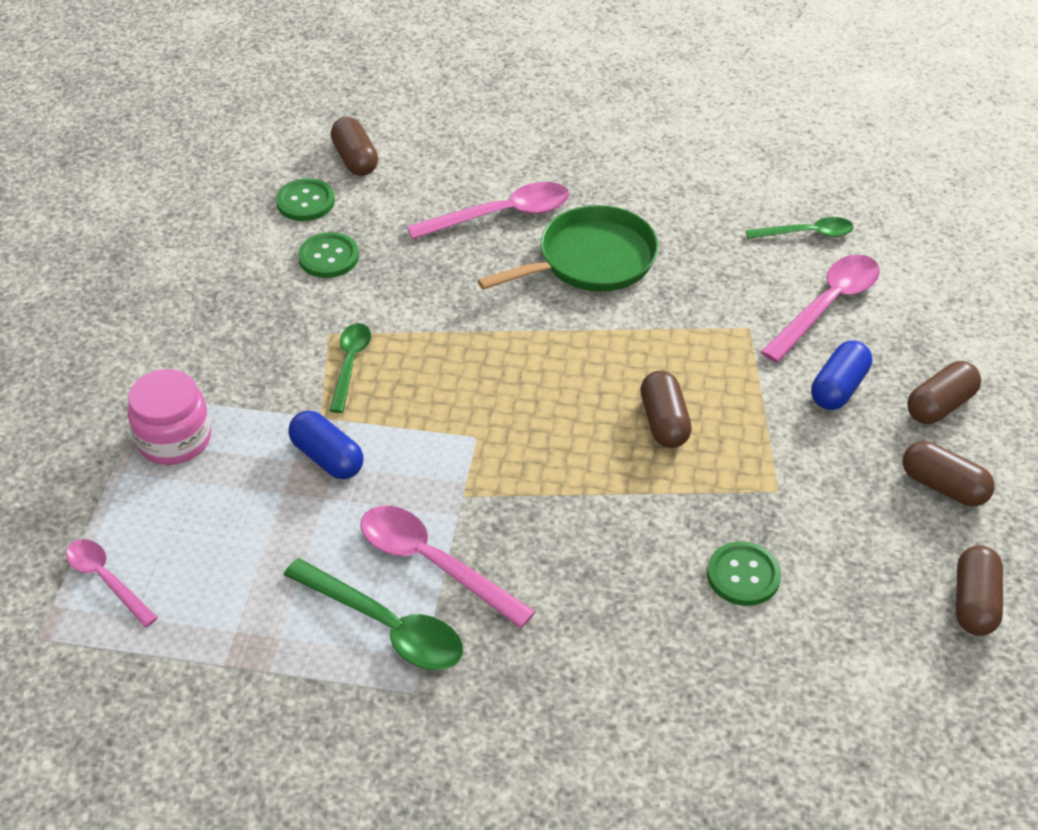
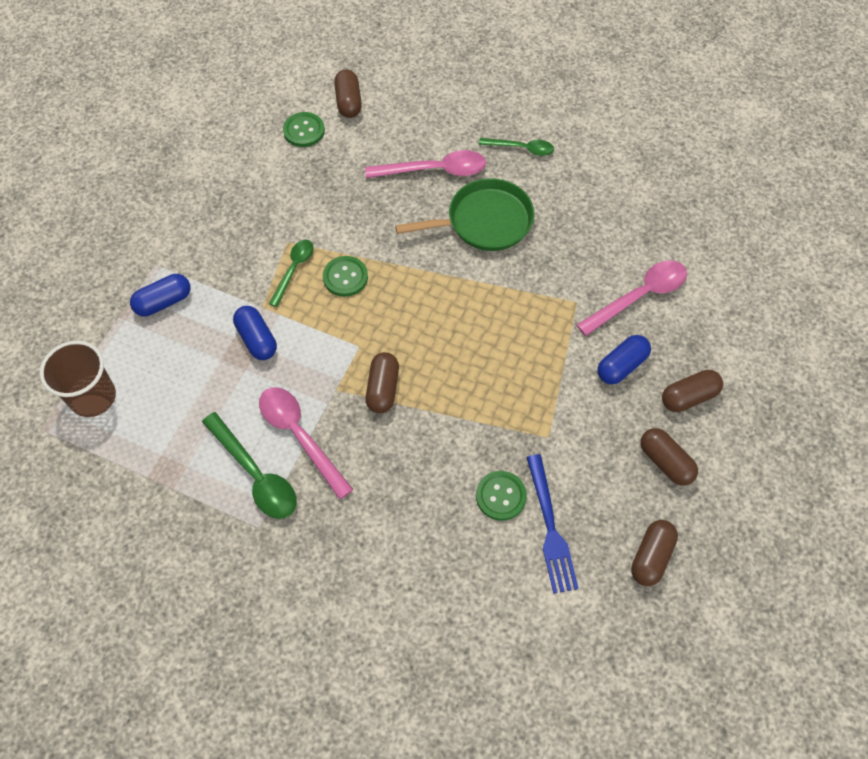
camera: 15 degrees right, 15 degrees up
pink spoon [66,539,158,627] -> brown cup [40,341,116,417]
pink jar [127,369,211,465] -> blue capsule [130,274,190,316]
green button [298,232,359,278] -> green button moved to [323,256,368,297]
brown capsule [640,371,692,448] -> brown capsule moved to [365,352,399,413]
green spoon [746,217,854,239] -> green spoon moved to [479,138,554,156]
none -> blue fork [526,454,579,594]

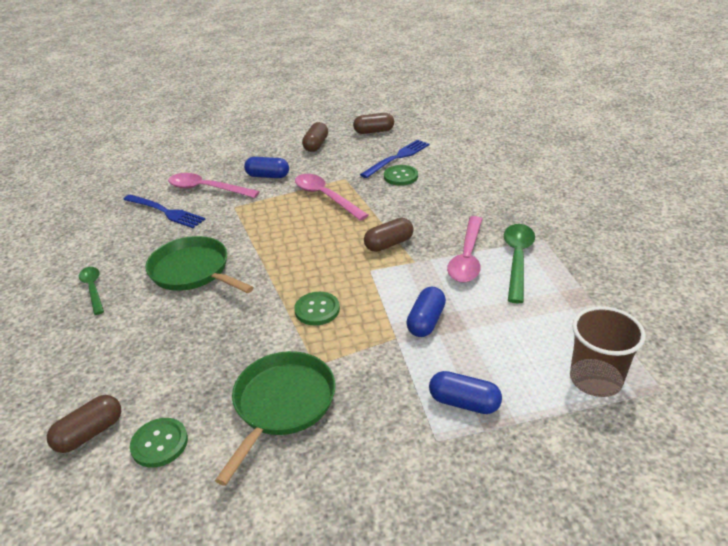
camera: 125 degrees left, 25 degrees down
green spoon [269,240,314,307] -> none
pink spoon [365,150,486,178] -> pink spoon moved to [295,174,369,221]
brown capsule [662,370,723,412] -> none
none -> blue fork [123,194,205,228]
none -> green pan [215,351,336,486]

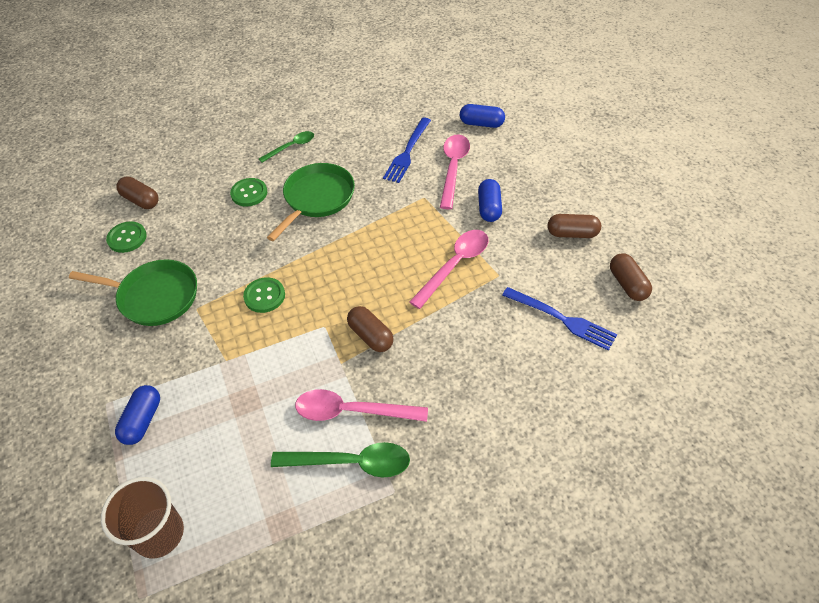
camera: 80 degrees right, 15 degrees up
green button [384,165,418,186] -> green button moved to [230,178,267,206]
blue capsule [406,287,446,337] -> blue capsule moved to [460,104,505,128]

